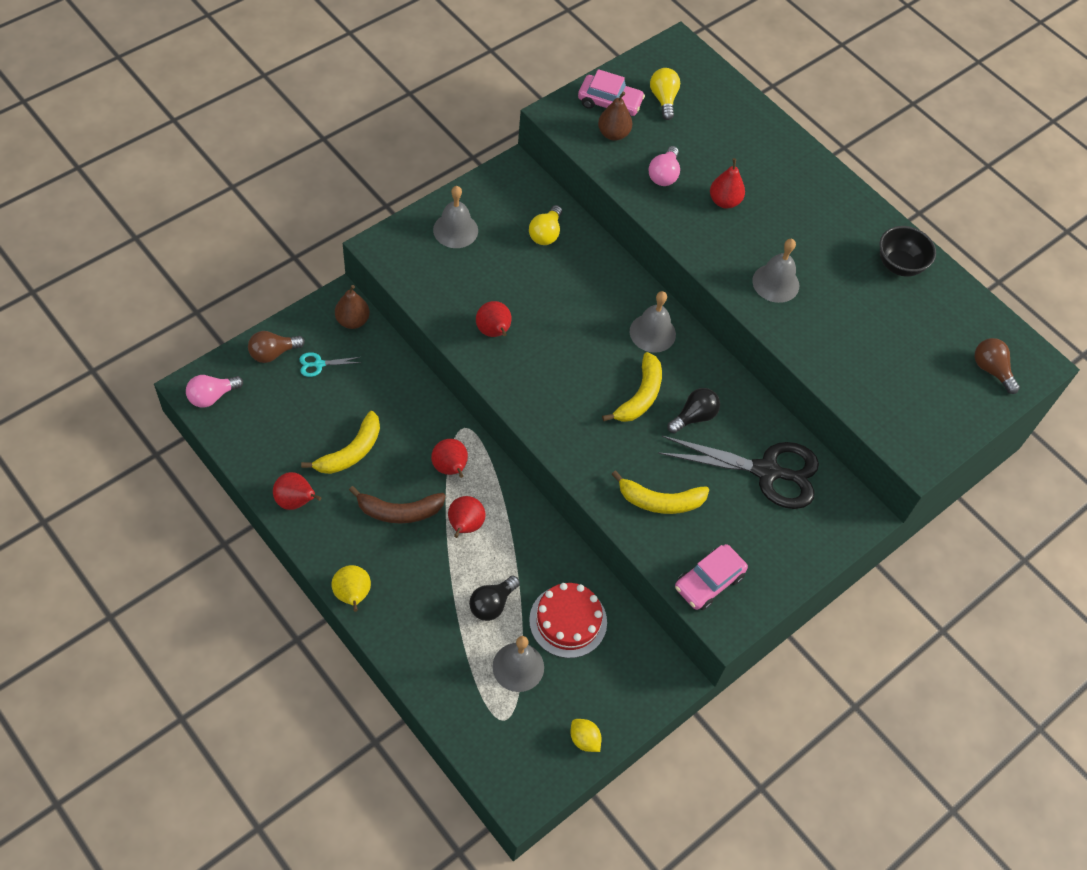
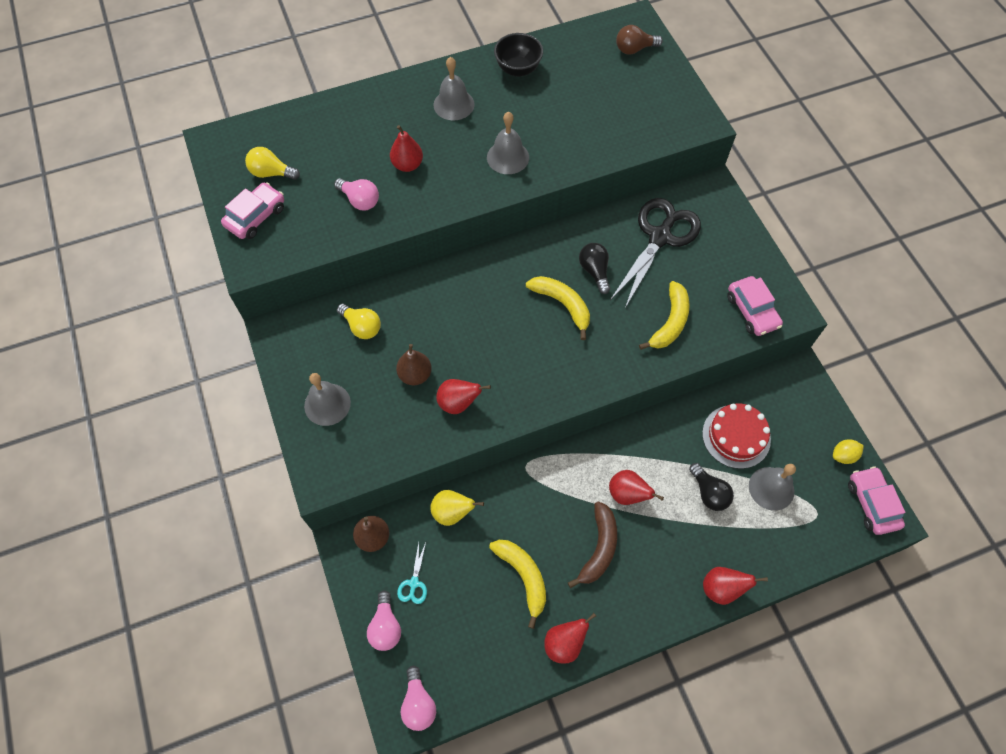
camera: 65 degrees left, 5 degrees up
brown light bulb [248,331,305,363] -> pink light bulb [367,590,401,651]
yellow pear [331,565,371,612] -> yellow pear moved to [430,490,484,526]
red pear [431,439,468,478] -> red pear moved to [703,567,768,605]
brown pear [598,91,632,141] -> brown pear moved to [396,344,432,385]
grey bell [630,291,676,353] -> grey bell moved to [434,57,475,120]
none -> pink car [848,466,905,535]

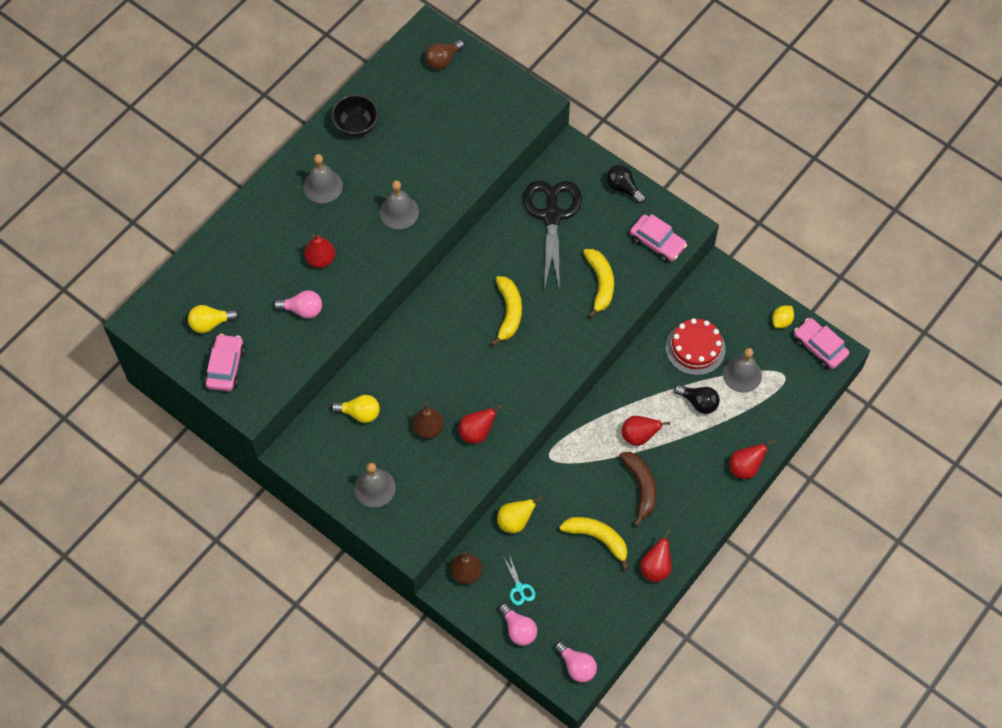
camera: 30 degrees left, 0 degrees up
yellow banana [526,276,590,340] -> yellow banana turned 75 degrees clockwise [491,276,522,346]
black light bulb [579,243,610,294] -> black light bulb moved to [606,165,646,204]

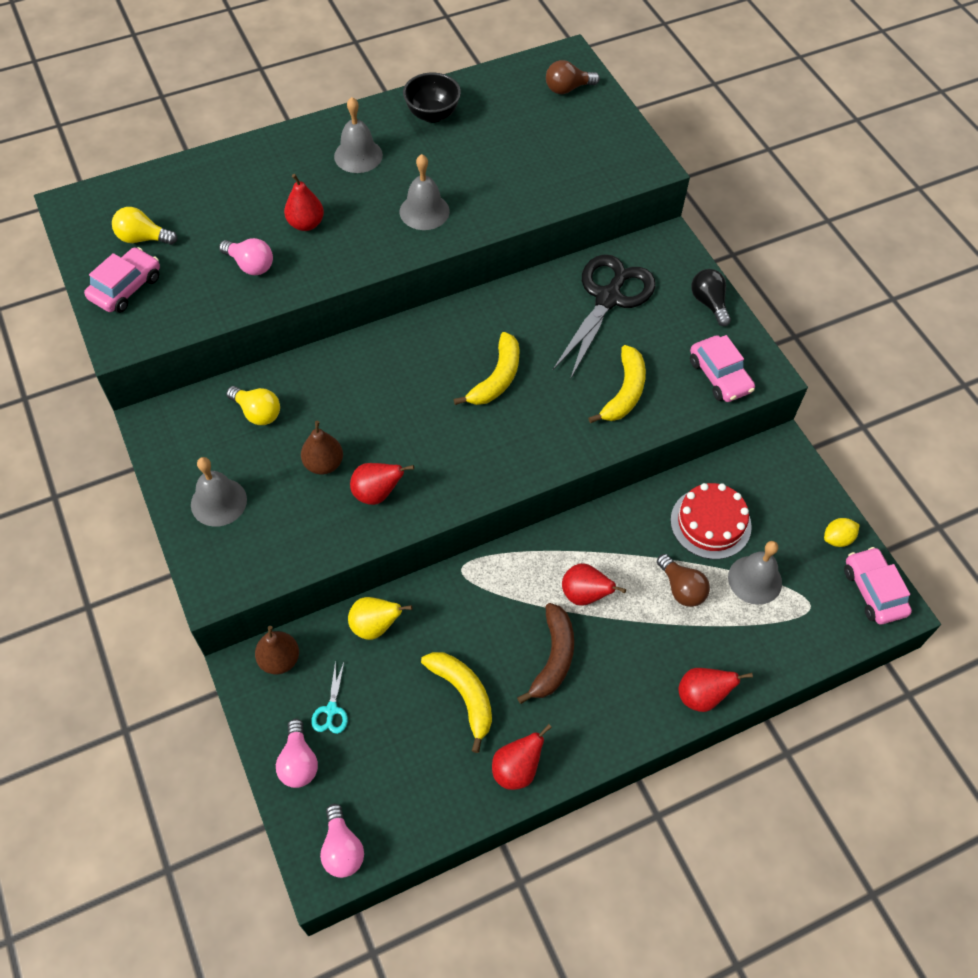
camera: 25 degrees right, 5 degrees down
black light bulb [674,384,720,414] -> brown light bulb [657,554,710,607]

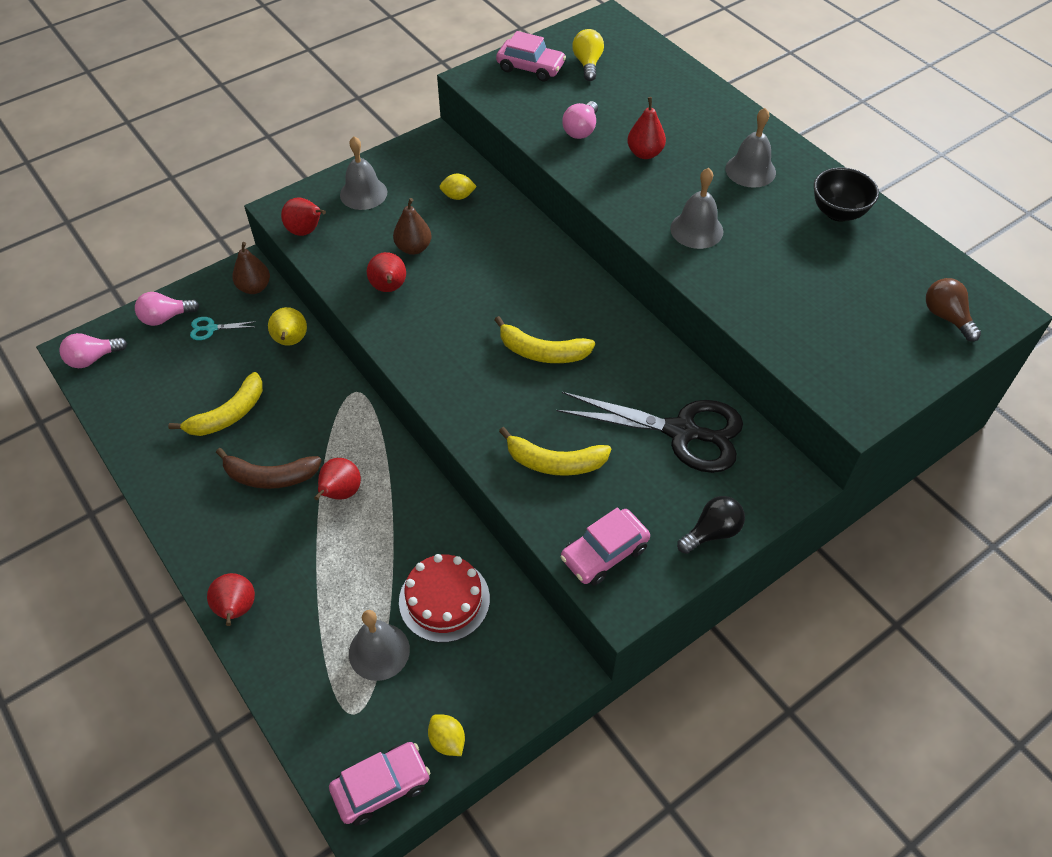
camera: 80 degrees right, 5 degrees down
yellow light bulb [227,386,280,425] -> yellow lemon [440,174,477,200]
red pear [492,724,552,790] -> red pear moved to [281,197,326,236]
brown light bulb [657,554,710,607] -> none

